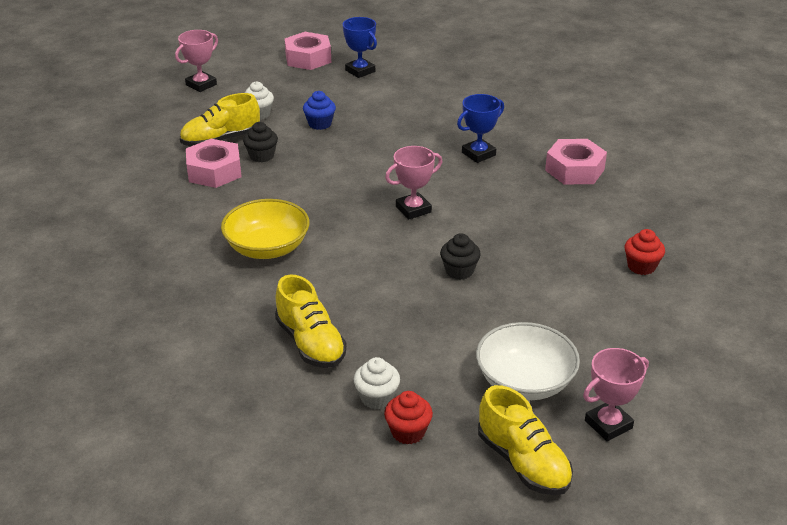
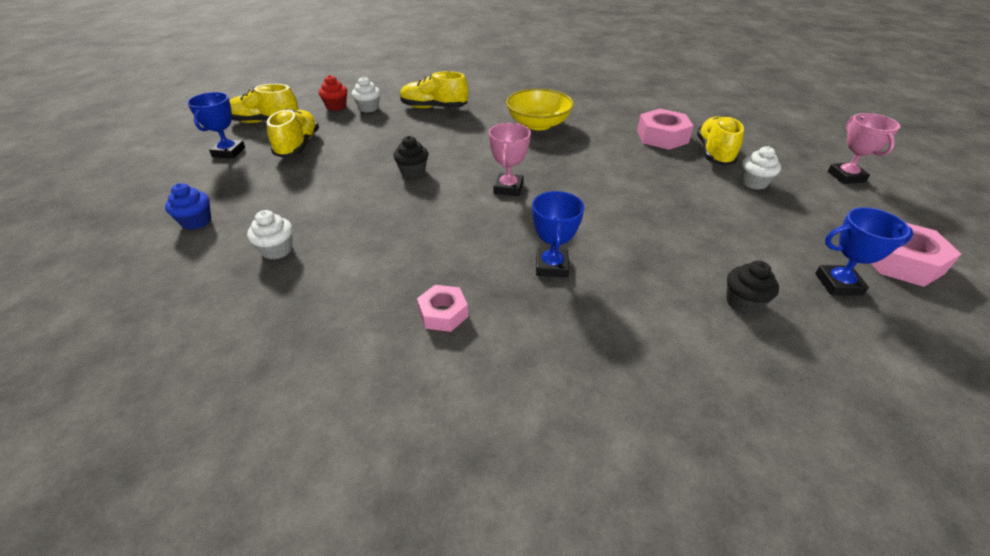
camera: 130 degrees right, 5 degrees up
black cupcake [243,122,278,162] -> black cupcake moved to [726,260,779,314]
blue cupcake [303,91,336,130] -> blue cupcake moved to [165,183,211,230]
white bowl [476,322,580,400] -> yellow shoe [267,109,319,158]
pink nut [545,139,607,184] -> pink nut [417,285,468,332], size x0.62
pink trophy [583,348,649,441] -> blue trophy [187,92,245,159]
red cupcake [625,229,665,275] -> white cupcake [247,210,293,260]

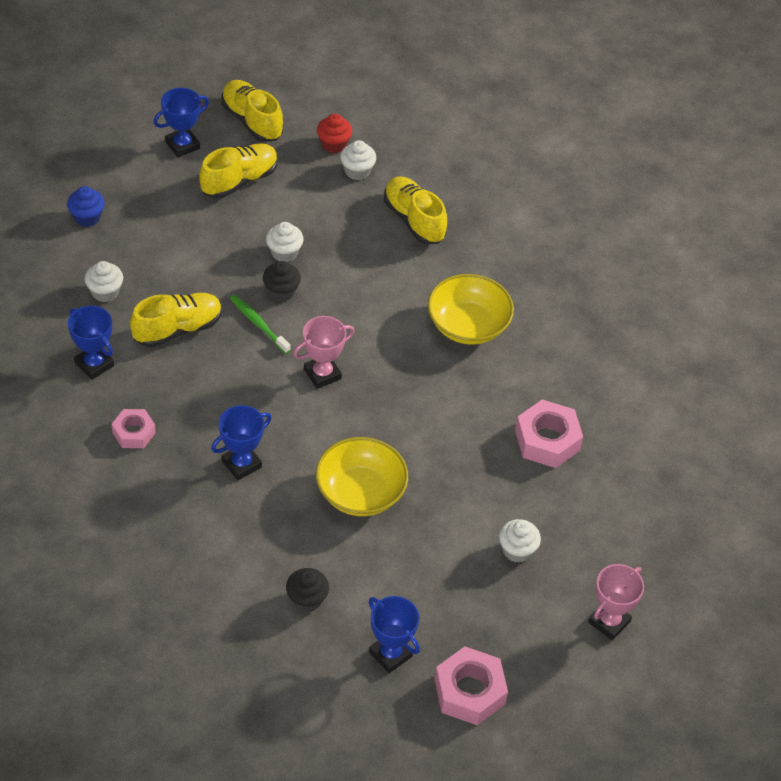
camera: 45 degrees right, 10 degrees up
yellow shoe [697,116,744,165] -> yellow shoe moved to [130,293,222,348]
none -> blue trophy [68,306,114,380]
none -> green toothbrush [230,295,291,354]
none -> white cupcake [266,222,304,262]
none -> yellow bowl [316,437,408,516]

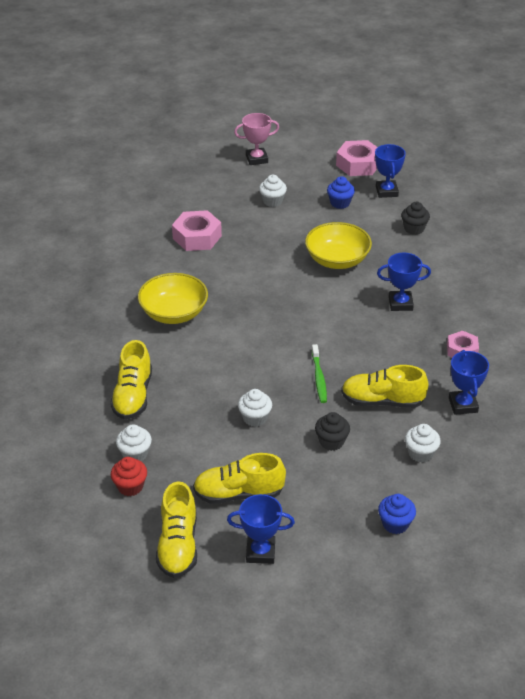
camera: 140 degrees left, 10 degrees down
black cupcake [263,261,301,302] -> black cupcake moved to [315,412,350,451]
pink trophy [293,316,355,389] -> none
none -> blue cupcake [327,176,355,209]

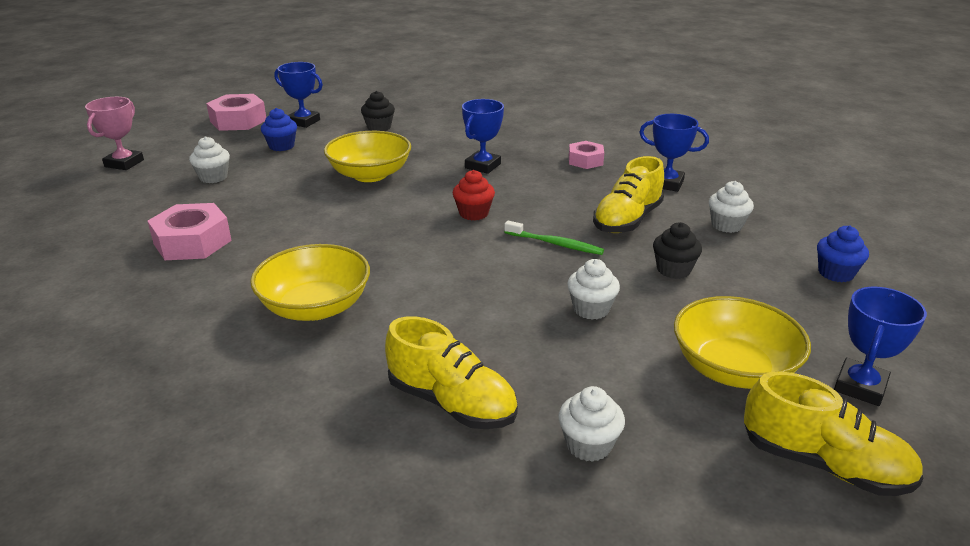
camera: 60 degrees left, 10 degrees down
red cupcake [111,457,147,496] -> red cupcake moved to [453,170,495,221]
yellow shoe [193,453,286,504] -> yellow bowl [674,296,811,389]

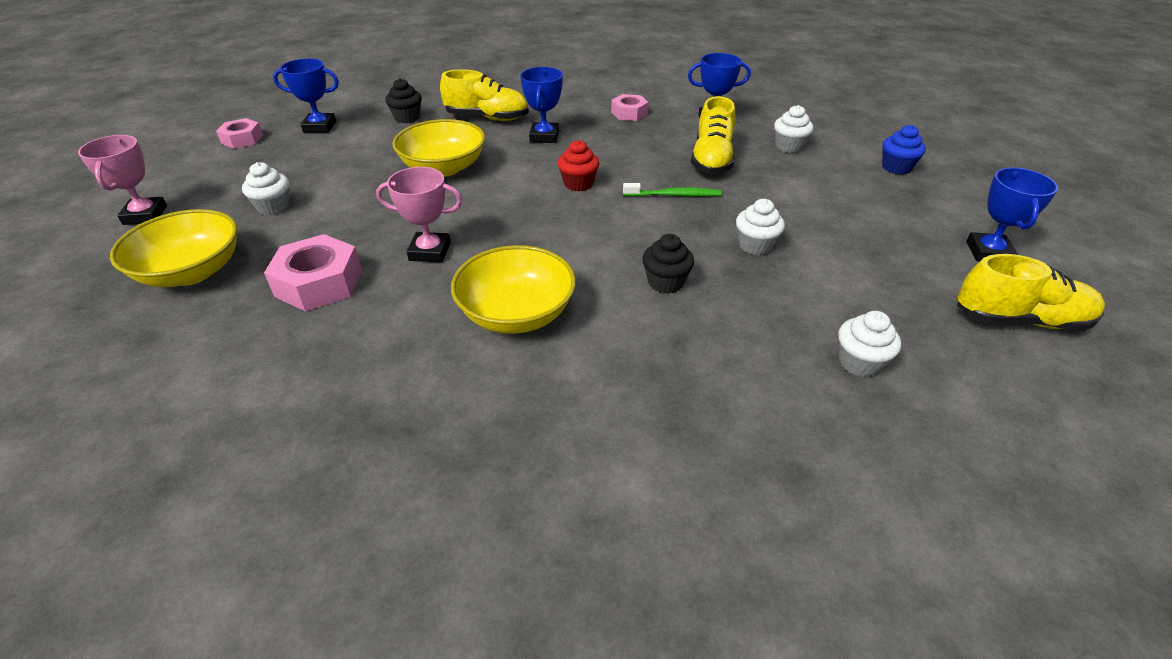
camera: 25 degrees left, 10 degrees up
pink nut [206,94,266,131] -> pink nut [216,118,263,149], size x0.62
blue cupcake [261,108,297,151] -> none
yellow shoe [385,316,518,429] -> yellow shoe moved to [440,69,529,121]
black cupcake [653,222,702,279] -> black cupcake moved to [642,234,694,294]
yellow bowl [674,296,811,389] -> yellow bowl moved to [110,209,238,287]
none -> pink trophy [376,167,462,263]

